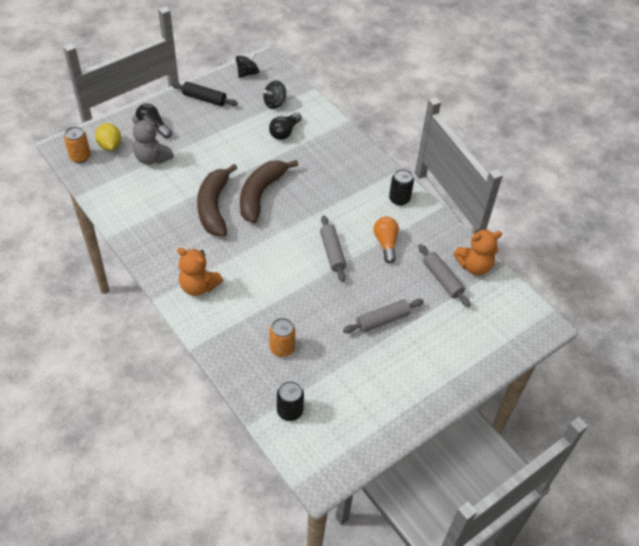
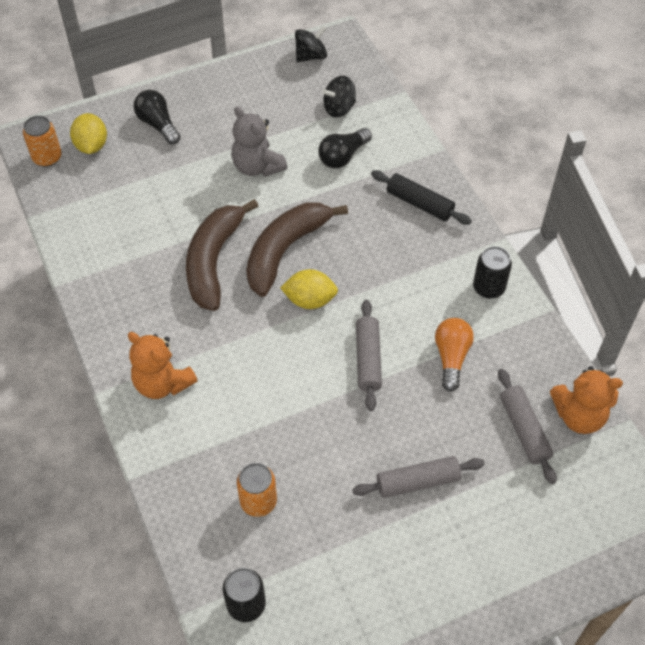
camera: 15 degrees right, 5 degrees up
grey teddy bear [132,116,174,165] -> grey teddy bear moved to [231,107,287,177]
black rolling pin [171,82,238,106] -> black rolling pin moved to [371,170,472,225]
none -> yellow lemon [280,269,338,309]

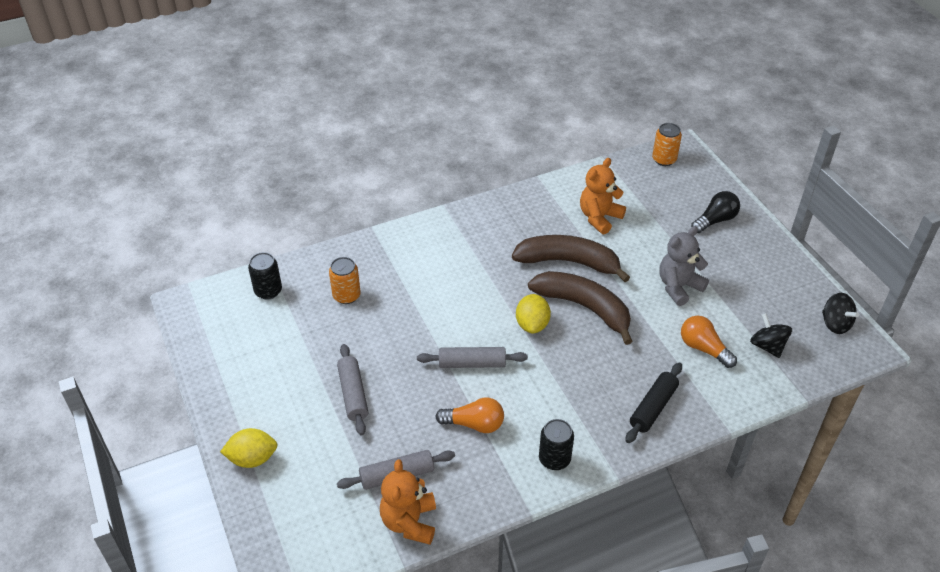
camera: 90 degrees right, 10 degrees down
yellow lemon [70,113,107,154] -> yellow lemon moved to [220,428,278,468]
orange teddy bear [128,332,198,399] -> orange teddy bear moved to [580,158,626,235]
black light bulb [318,128,372,168] -> orange light bulb [681,316,737,368]

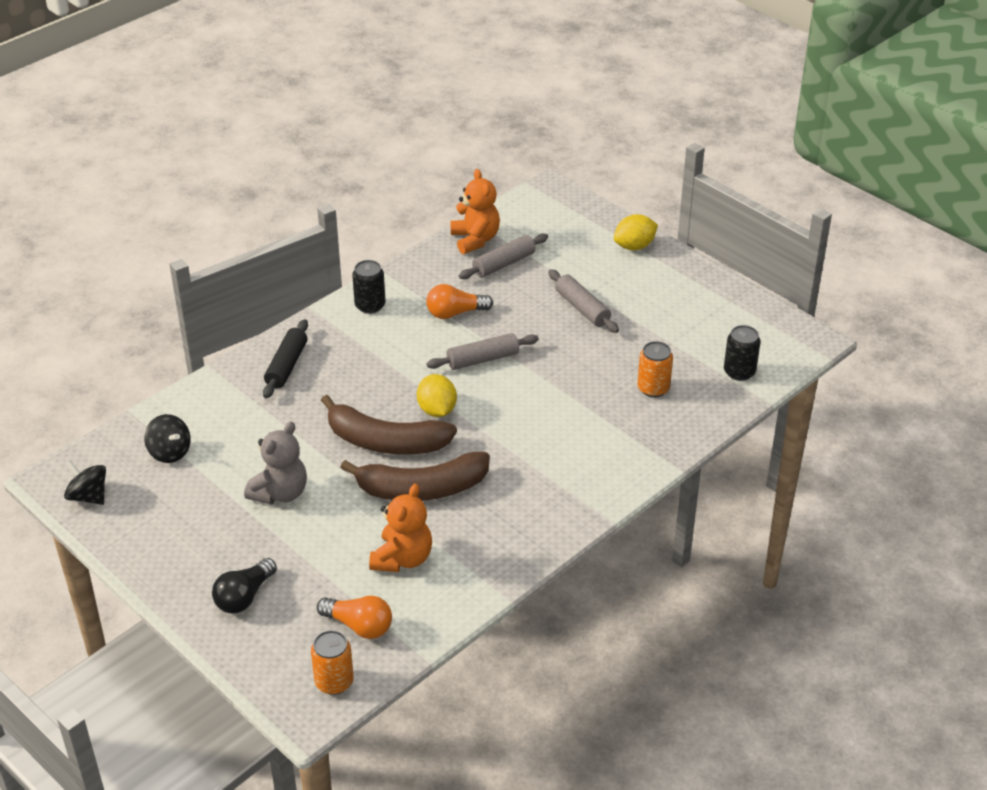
camera: 160 degrees right, 5 degrees down
orange light bulb [681,316,737,368] -> orange light bulb moved to [317,596,392,639]

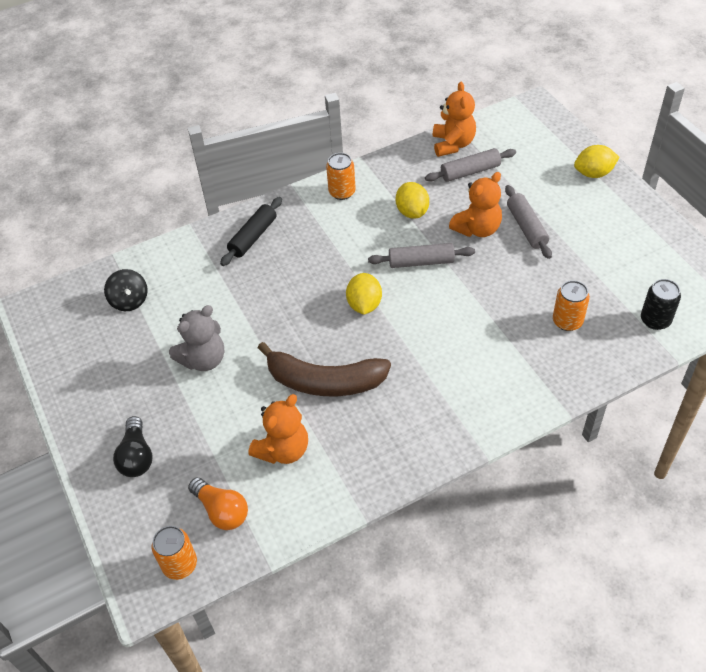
camera: 20 degrees right, 10 degrees up
black spinning top [64,460,106,505] -> none
black light bulb [212,558,277,614] -> black light bulb turned 60 degrees counterclockwise [113,416,153,477]
brown banana [321,395,457,455] -> none
black can [352,260,385,314] -> orange can [326,153,356,200]
orange light bulb [426,284,493,319] -> yellow lemon [396,182,429,219]
none -> orange teddy bear [449,172,502,237]

